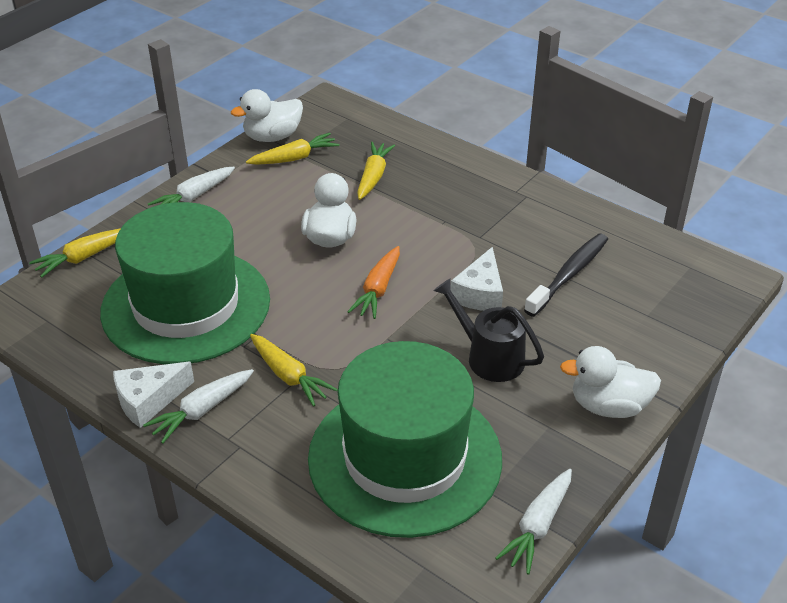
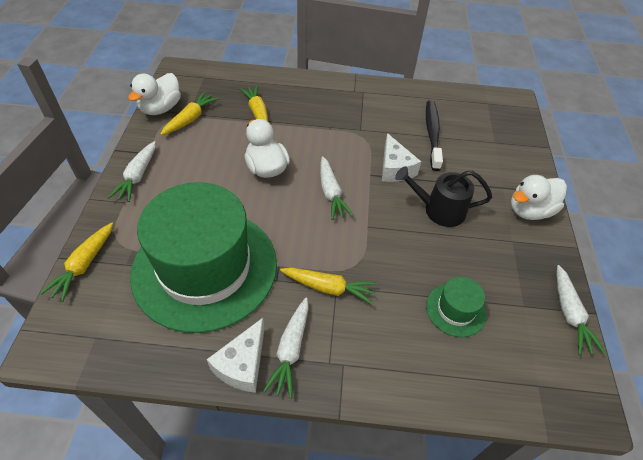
camera: 35 degrees left, 10 degrees up
green hat [308,341,502,538] -> green hat [426,277,487,337], size x0.40
orange carrot [347,246,400,319] -> white carrot [320,156,354,220]

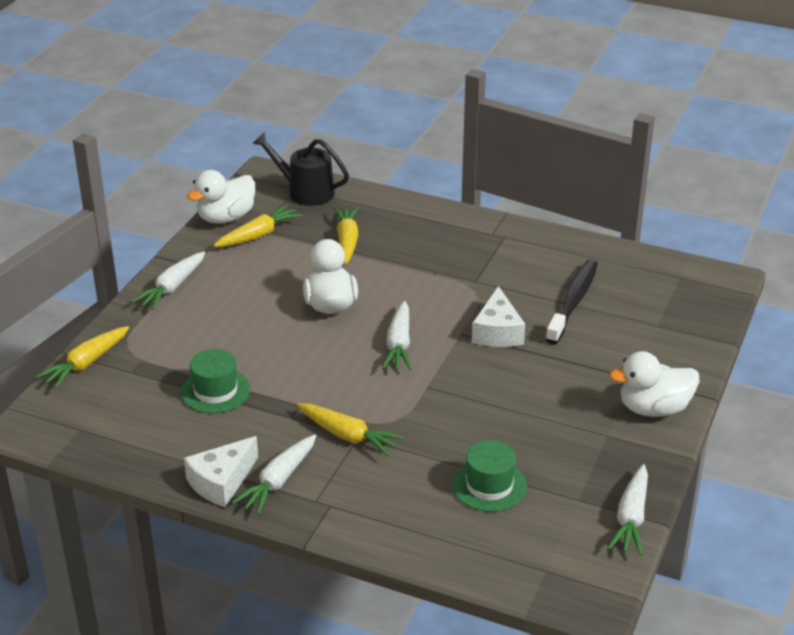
camera: 20 degrees right, 15 degrees down
green hat [130,182,277,333] -> green hat [181,349,250,413], size x0.40
black watering can [395,166,492,227] -> black watering can moved to [252,132,349,206]

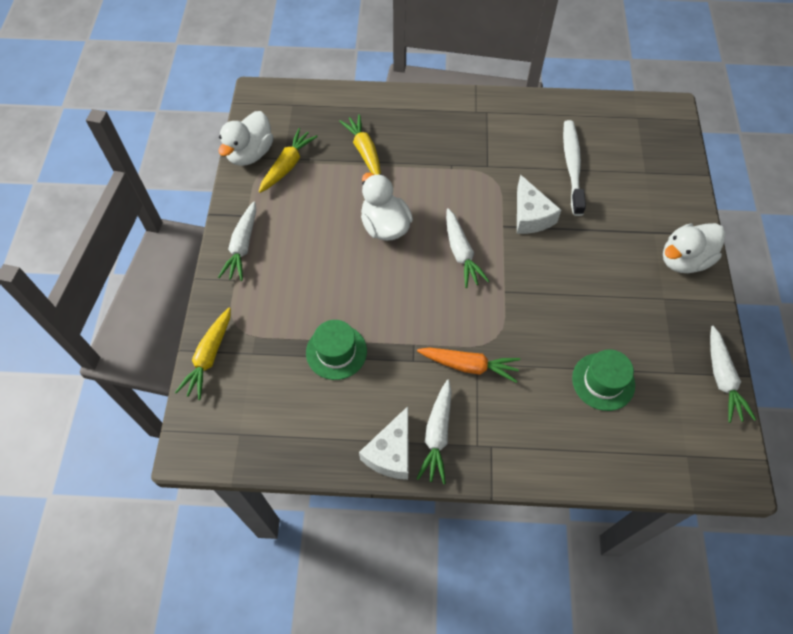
camera: 20 degrees left, 25 degrees up
black watering can [252,132,349,206] -> none
yellow carrot [297,403,404,456] -> orange carrot [417,347,520,383]
black toothbrush [546,259,598,344] -> white toothbrush [563,120,586,216]

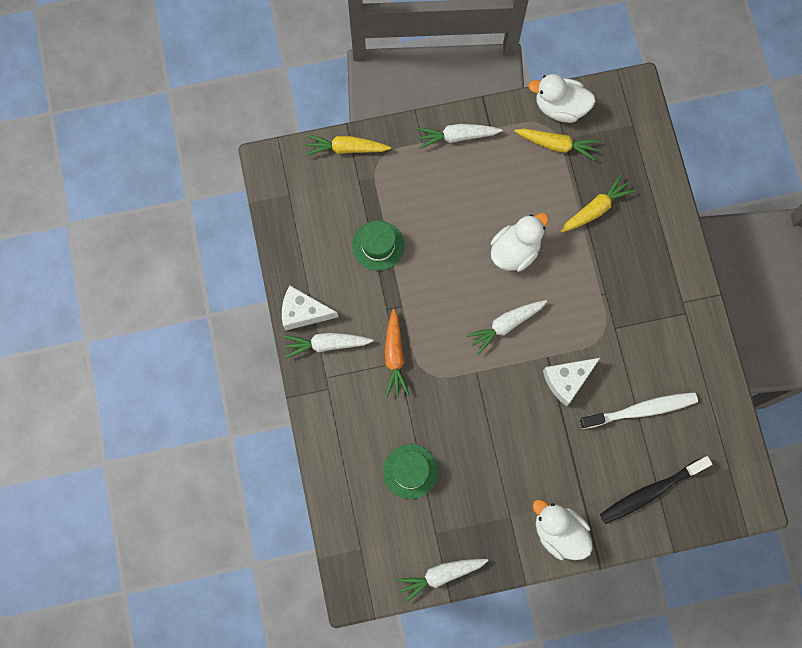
camera: 75 degrees right, 15 degrees up
none -> black toothbrush [600,456,712,524]

